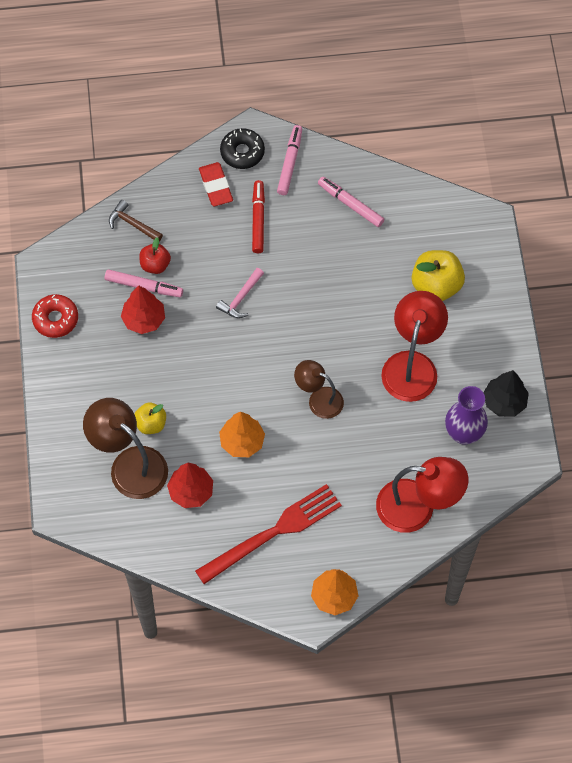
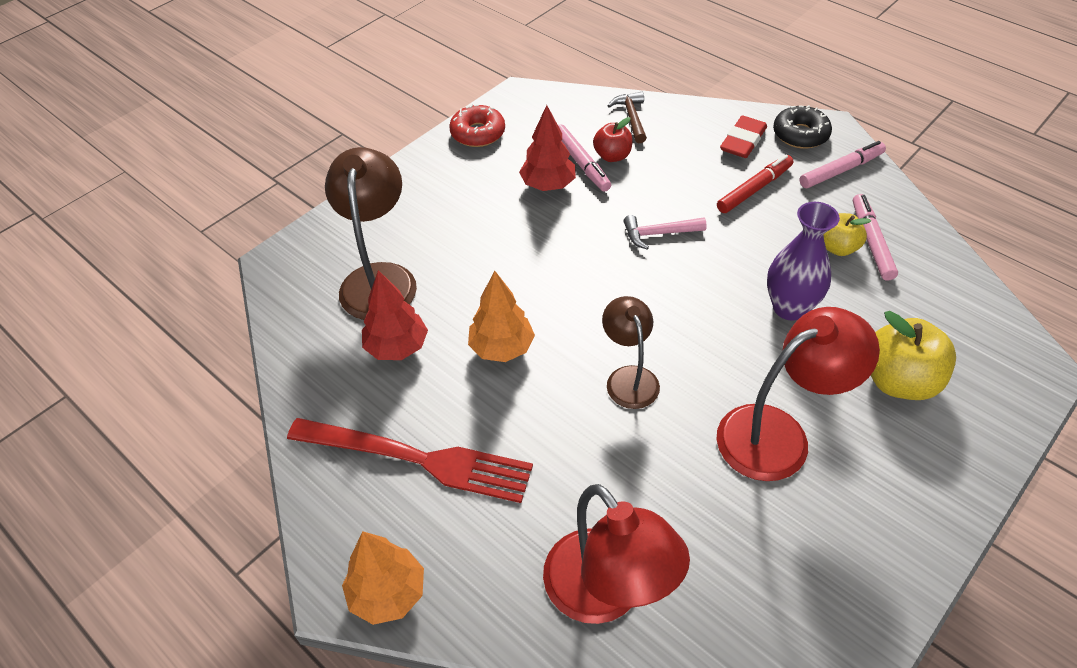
camera: 50 degrees right, 15 degrees down
yellow apple [135,402,166,434] -> yellow apple moved to [823,213,871,256]
purple vase [445,386,488,444] -> purple vase moved to [767,202,840,321]
black tree [483,370,529,417] -> none

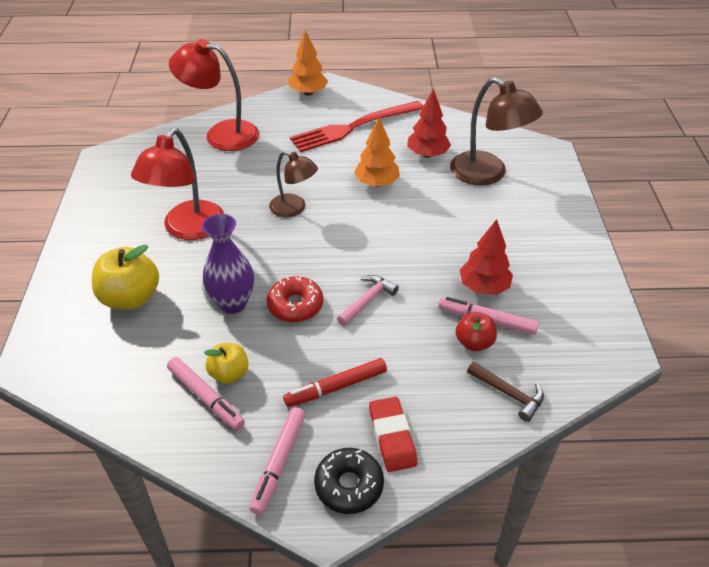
camera: 135 degrees right, 5 degrees down
red donut [449,104,505,147] -> red donut moved to [267,276,323,322]
red marker [717,155,794,213] -> red marker turned 60 degrees clockwise [283,358,387,407]

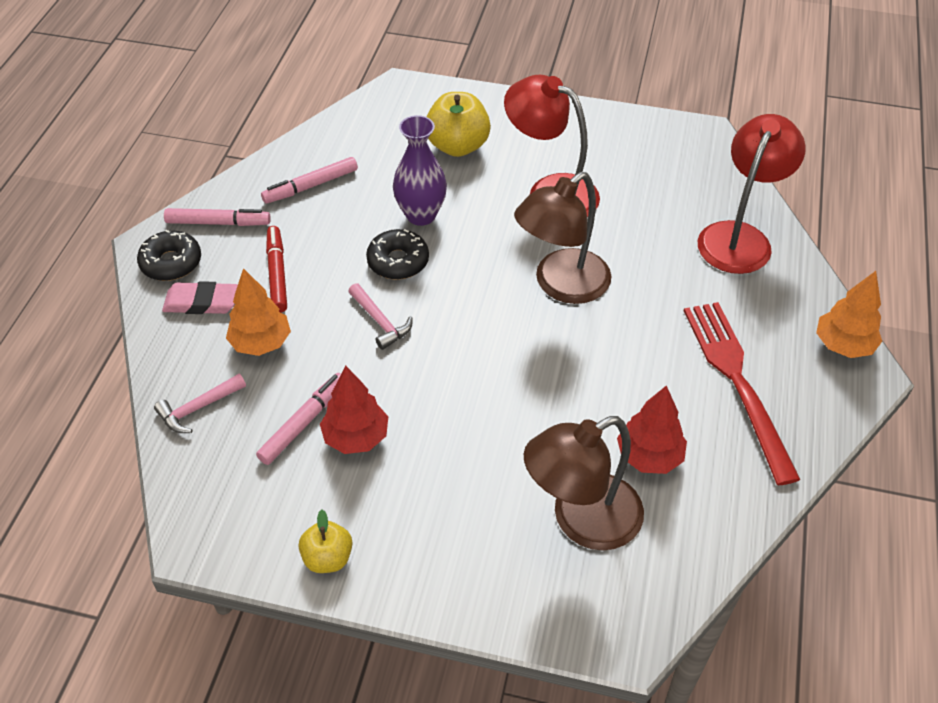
camera: 105 degrees right, 5 degrees up
yellow apple [204,343,249,384] -> yellow apple moved to [298,510,353,573]
pink marker [250,407,305,515] -> pink marker turned 150 degrees clockwise [164,208,271,226]
red donut [267,276,323,322] -> black donut [366,229,429,280]
brown lamp [269,151,318,218] -> brown lamp [514,172,611,304], size x1.61
orange tree [354,117,400,187] -> orange tree moved to [226,268,291,356]
red eraser [369,397,417,472] -> pink eraser [162,281,238,314]
red apple [456,312,497,351] -> none
brown hammer [467,362,544,422] -> pink hammer [154,374,246,433]

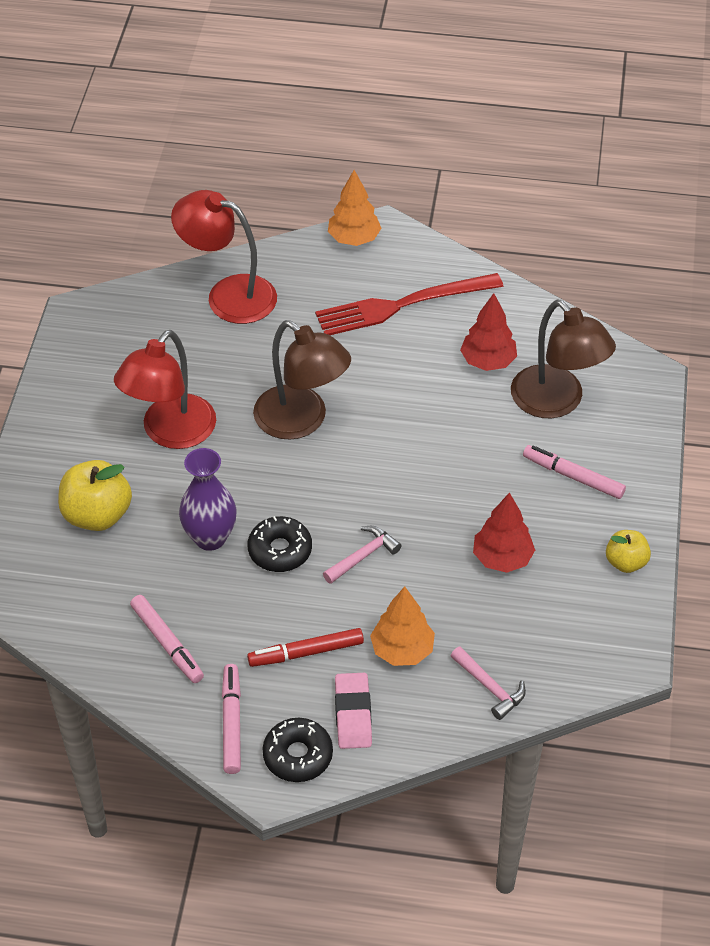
camera: 95 degrees left, 0 degrees up
pink marker [256,373,341,465] -> pink marker moved to [523,445,626,499]

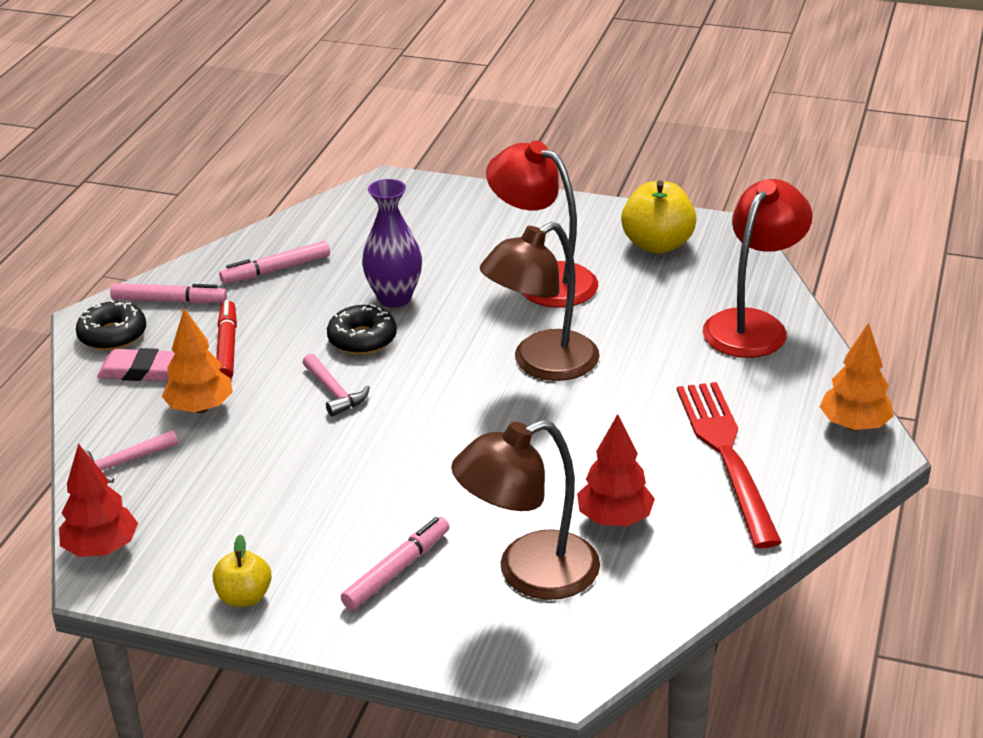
camera: 100 degrees right, 15 degrees down
yellow apple [58,460,132,531] -> yellow apple moved to [621,180,697,254]
red tree [473,492,535,573] -> red tree moved to [59,444,138,557]

